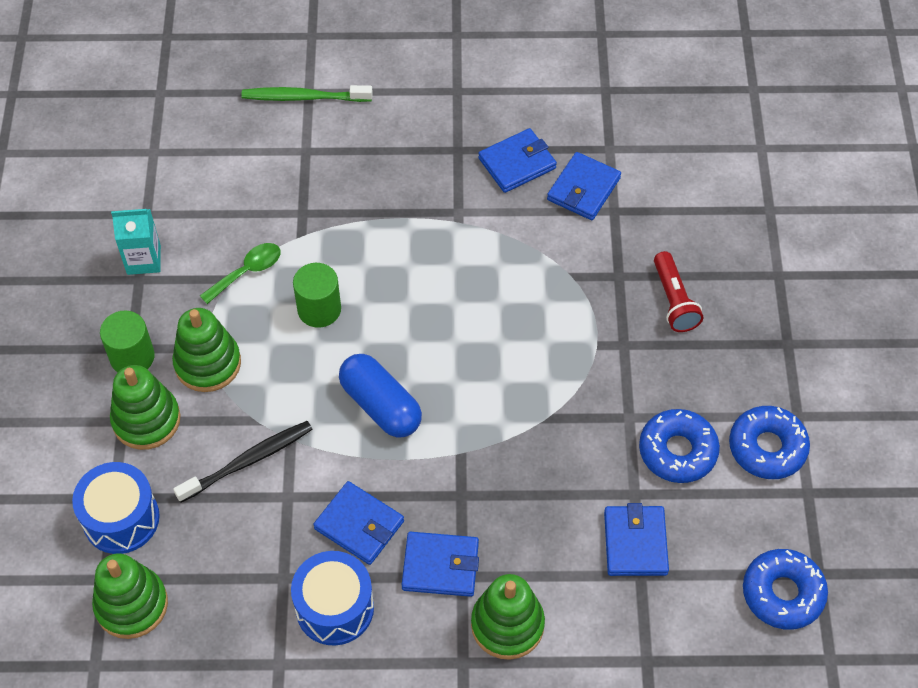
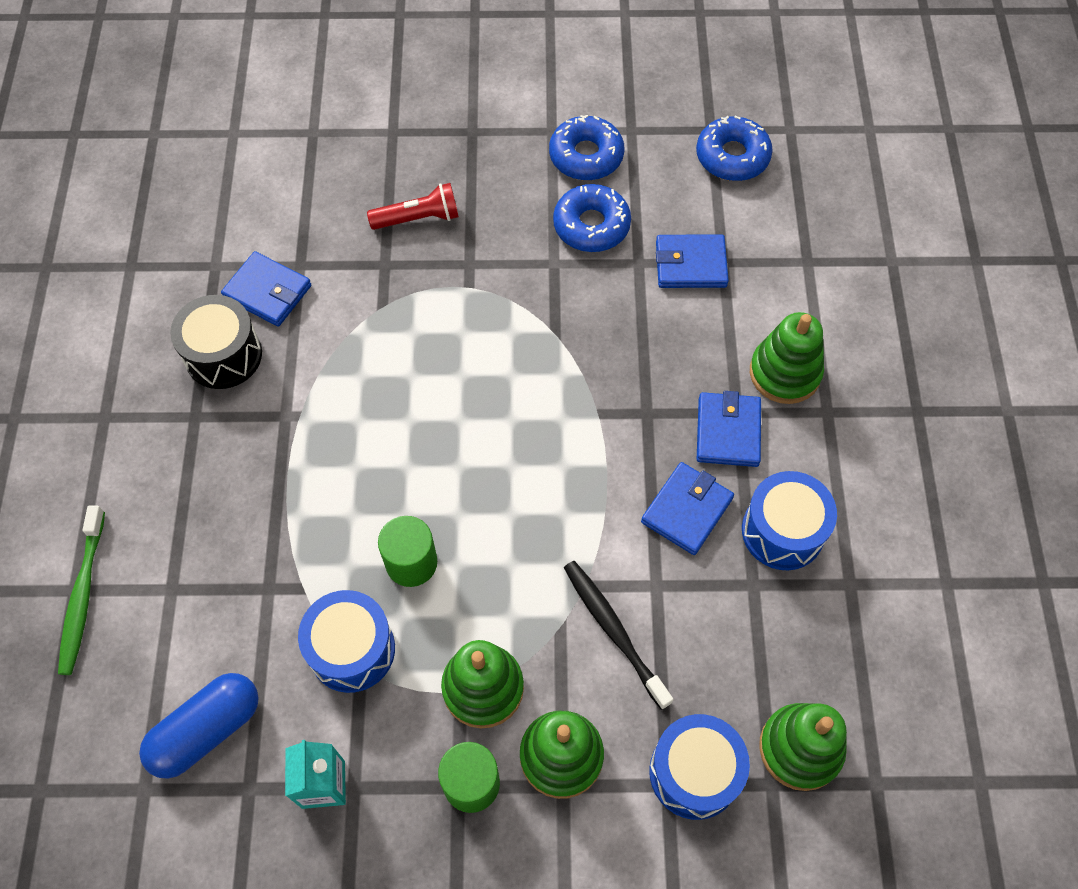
camera: 90 degrees left, 5 degrees up
green spoon [200,243,281,304] -> blue drum [298,590,395,693]
blue capsule [339,354,422,438] -> blue capsule moved to [139,673,259,779]
blue wallet [478,128,557,193] -> black drum [170,295,262,389]

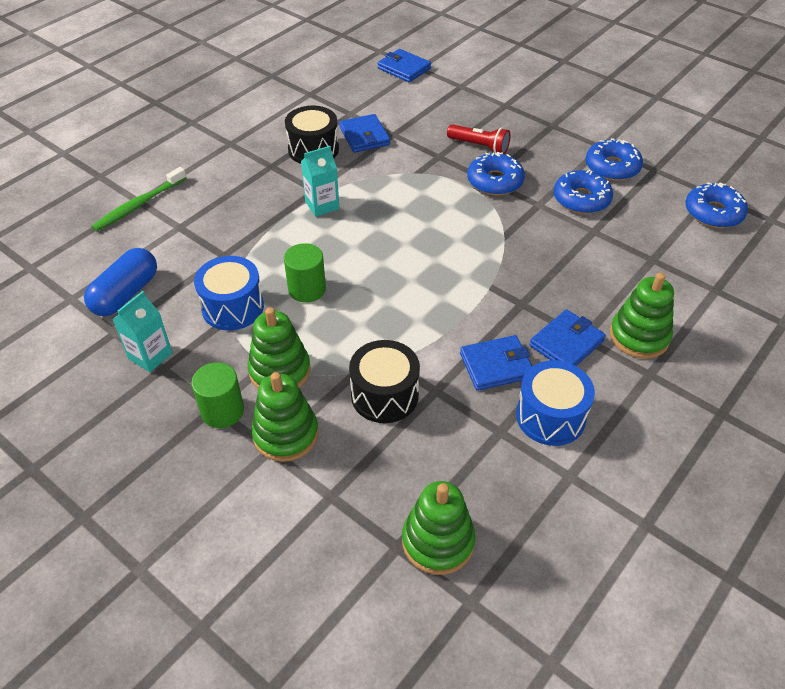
camera: 40 degrees right, 15 degrees down
blue capsule [139,673,259,779] -> blue capsule turned 60 degrees counterclockwise [84,248,157,316]
black toothbrush [564,561,674,710] -> black drum [349,340,420,423]
blue drum [649,714,750,820] -> none
blue wallet [656,234,729,288] -> blue wallet moved to [378,49,431,82]
none -> turquoise carton [301,146,339,217]
none -> blue donut [467,152,525,195]

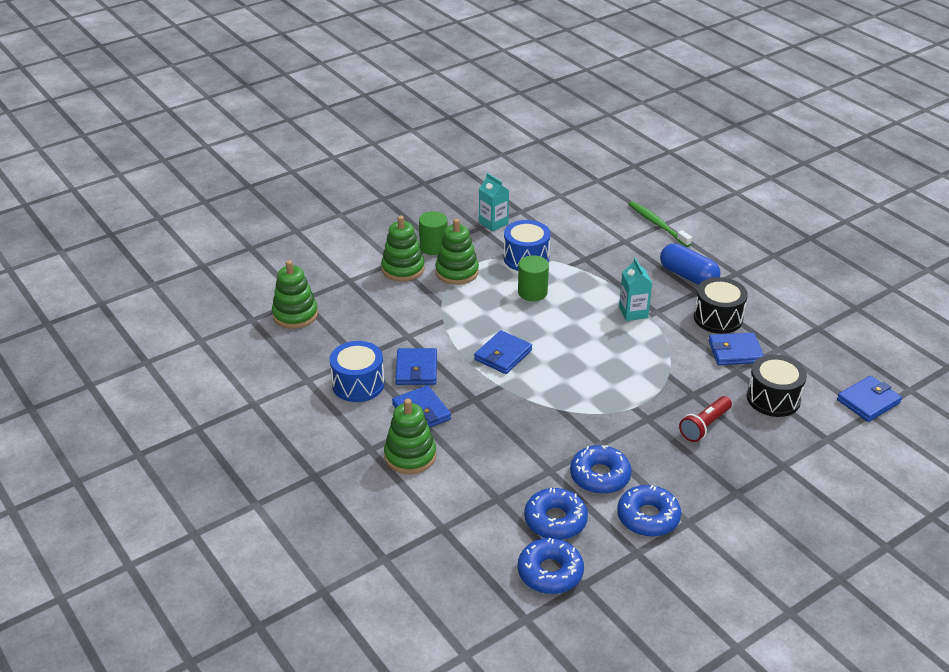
camera: 105 degrees right, 10 degrees down
blue capsule [84,248,157,316] -> blue capsule moved to [660,243,721,285]
black drum [349,340,420,423] -> black drum moved to [747,354,807,417]
blue donut [467,152,525,195] -> blue donut moved to [524,488,588,540]
none -> blue wallet [474,330,532,374]

